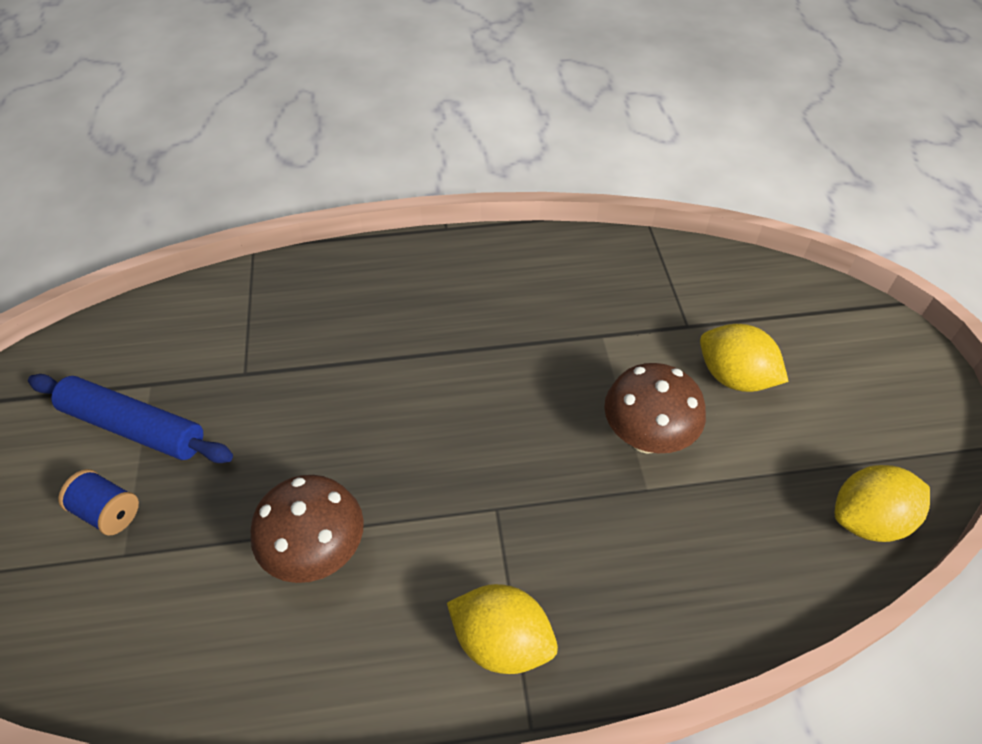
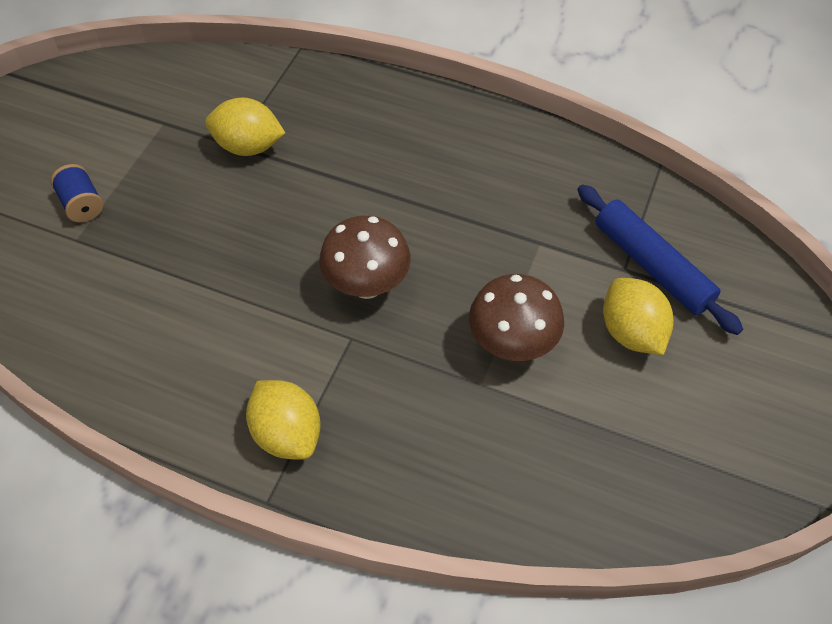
camera: 30 degrees right, 5 degrees up
blue rolling pin [28,374,233,463] -> blue rolling pin moved to [577,184,743,335]
brown mushroom [250,475,364,583] -> brown mushroom moved to [319,216,411,299]
yellow lemon [835,465,930,542] -> yellow lemon moved to [205,98,285,156]

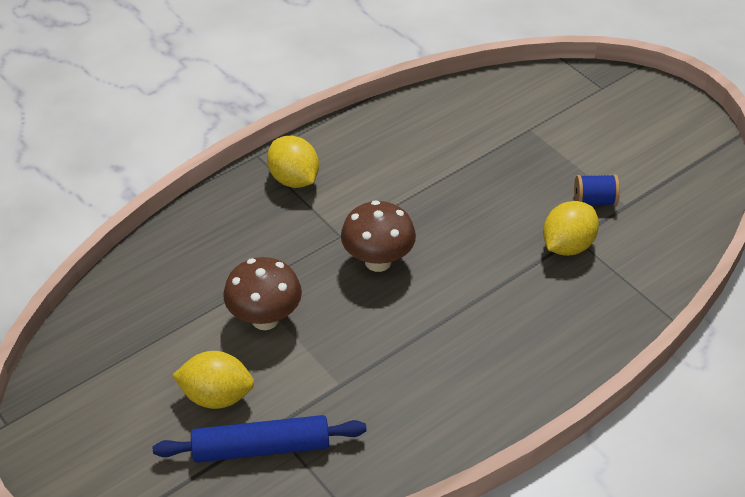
camera: 120 degrees right, 10 degrees down
blue spool [51,164,103,222] -> blue spool moved to [574,175,620,206]
yellow lemon [246,380,321,460] -> yellow lemon turned 60 degrees clockwise [267,136,319,188]

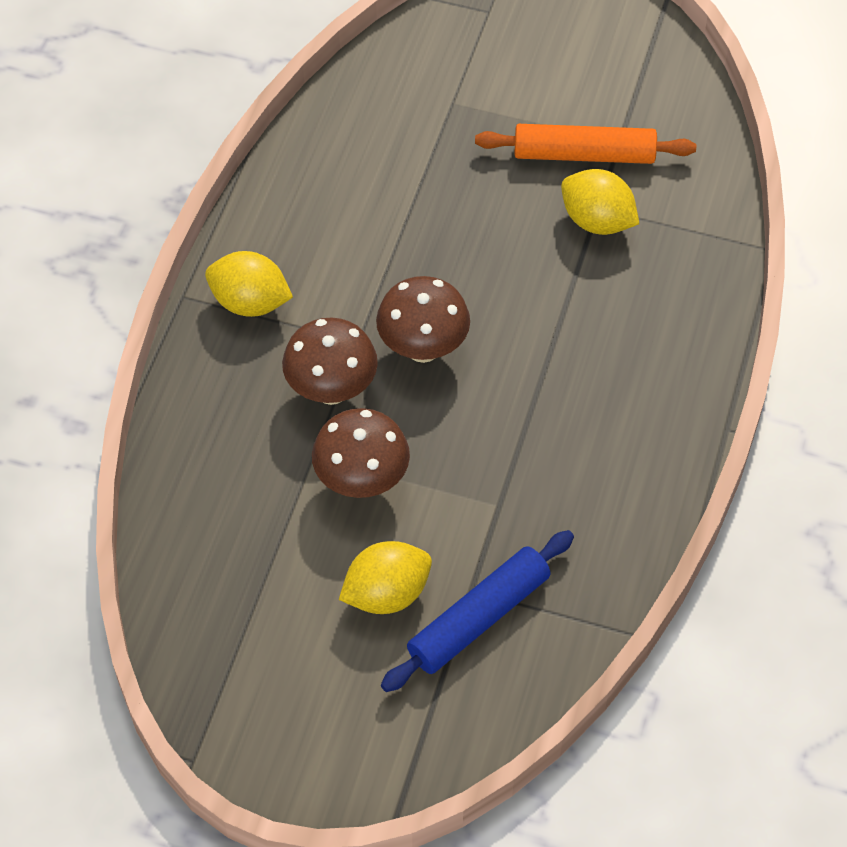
camera: 35 degrees left, 10 degrees up
yellow lemon [543,201,599,256] -> yellow lemon turned 60 degrees counterclockwise [561,169,639,235]
blue spool [574,175,620,206] -> orange rolling pin [475,124,696,164]
none -> brown mushroom [282,317,378,405]

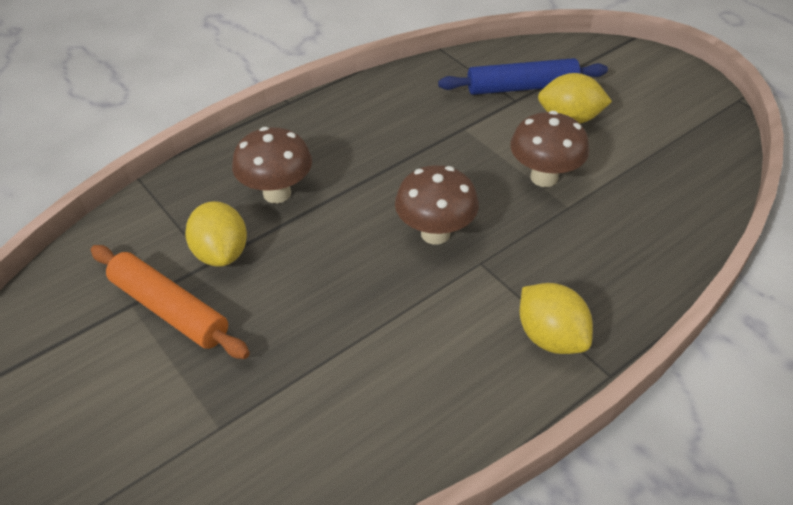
camera: 145 degrees left, 10 degrees down
brown mushroom [282,317,378,405] -> brown mushroom moved to [232,127,312,203]

